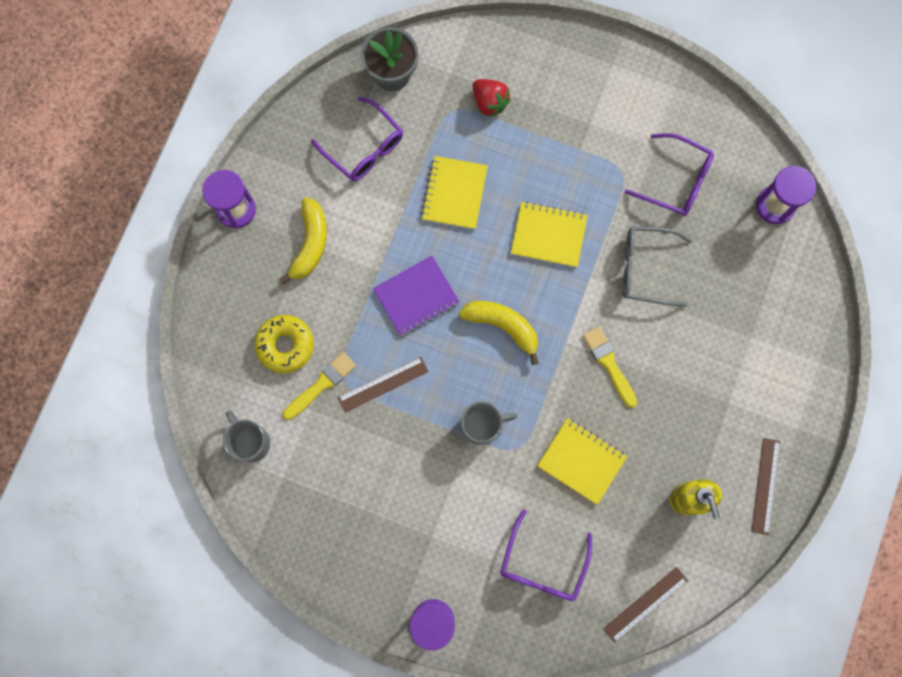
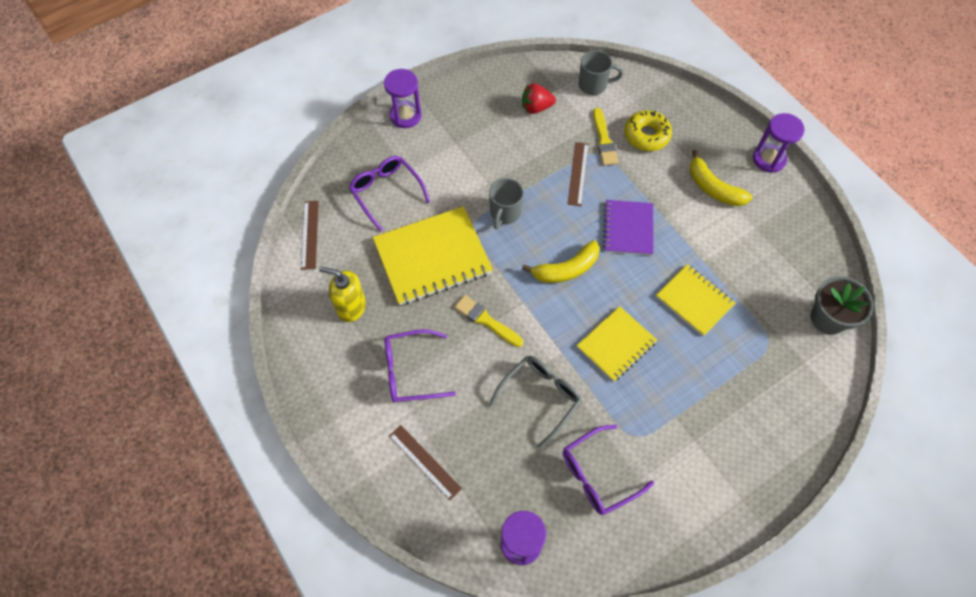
camera: 125 degrees right, 15 degrees down
purple glasses [311,97,403,181] -> purple glasses moved to [384,329,456,403]
red strawberry [473,79,511,117] -> red strawberry moved to [522,83,556,114]
yellow notebook [537,418,627,505] -> yellow notebook [373,206,493,305], size x1.64
yellow brush [583,327,637,408] -> yellow brush turned 150 degrees counterclockwise [454,295,523,347]
brown ruler [751,438,780,535] -> brown ruler moved to [389,425,462,500]

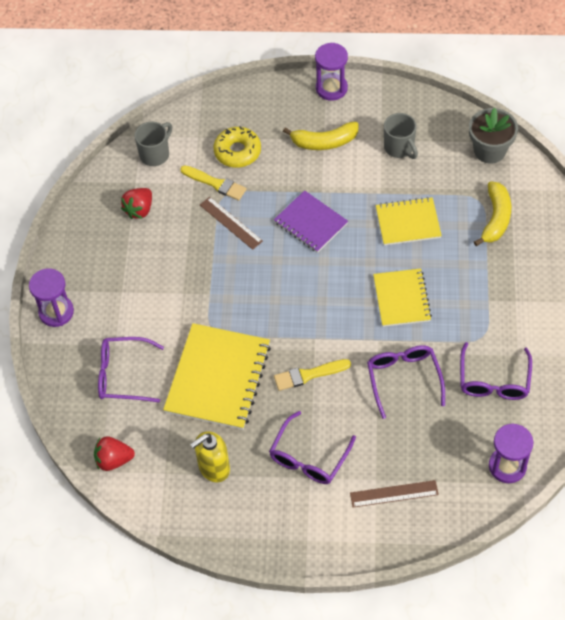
camera: 50 degrees left, 5 degrees down
brown ruler [301,201,319,270] -> red strawberry [94,436,135,471]
grey mug [489,178,524,229] -> grey mug moved to [384,113,418,159]
grey glasses [489,356,582,449] -> purple glasses [367,345,445,419]
yellow banana [522,240,600,283] -> yellow banana moved to [474,181,511,246]

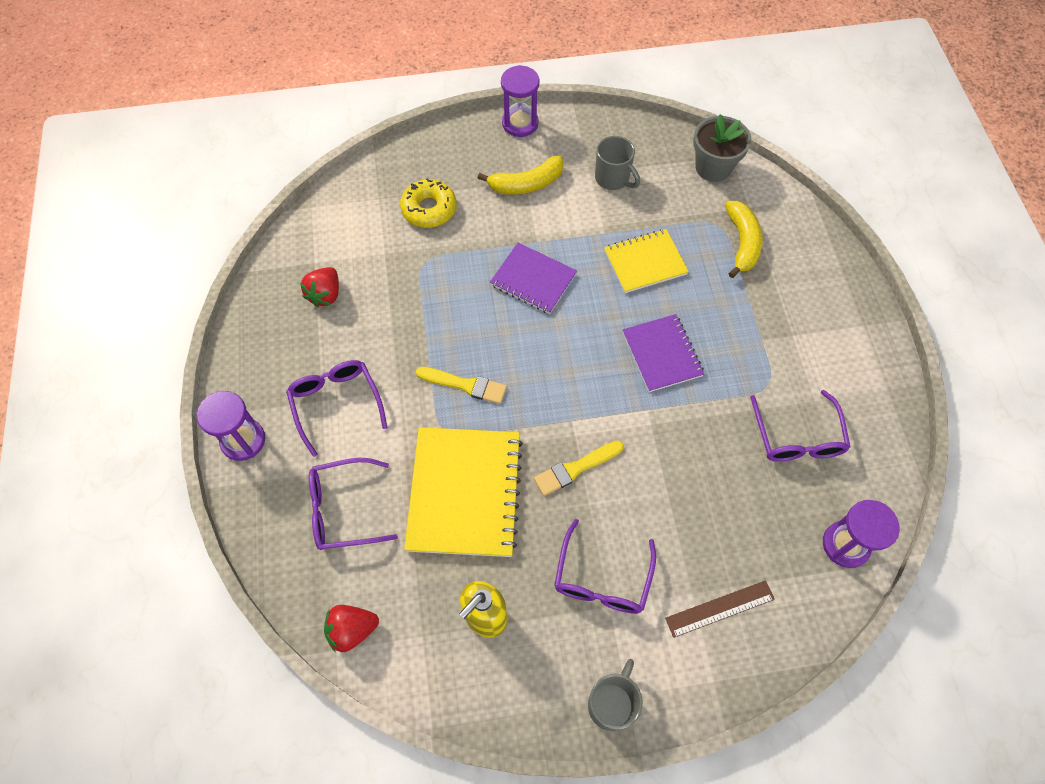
camera: 15 degrees left, 5 degrees up
grey mug [134,121,172,166] -> grey mug moved to [588,659,643,731]
yellow brush [180,165,247,201] -> yellow brush moved to [416,367,507,404]
brown ruler [200,197,263,250] -> none
purple glasses [367,345,445,419] -> purple glasses moved to [286,360,387,457]
yellow notebook [373,268,432,327] -> purple notebook [623,314,704,392]

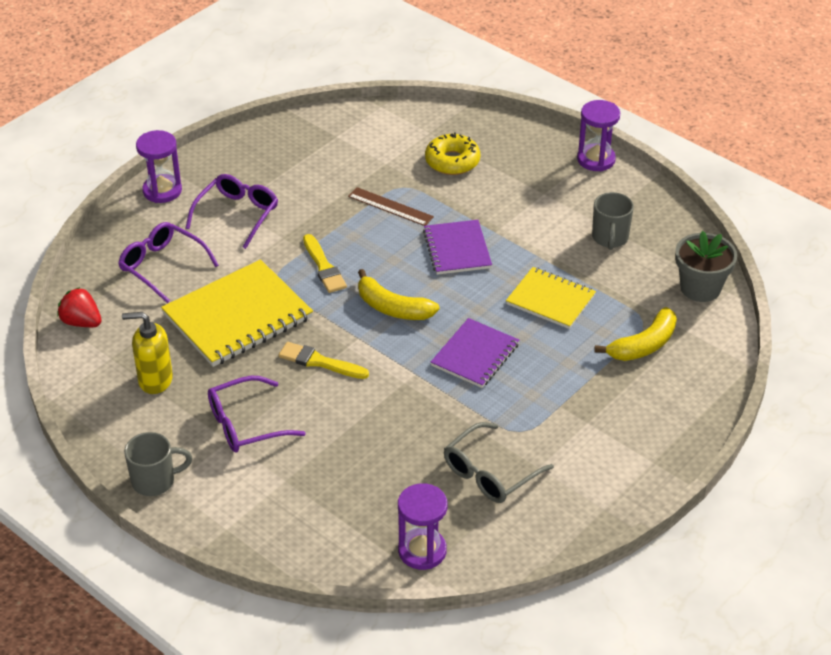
camera: 50 degrees right, 20 degrees down
red strawberry [300,267,339,307] -> none
yellow banana [478,155,564,195] -> yellow banana moved to [358,269,439,320]
brown ruler [665,580,775,638] -> brown ruler moved to [348,187,434,226]
purple glasses [750,390,851,462] -> grey glasses [444,422,554,503]

